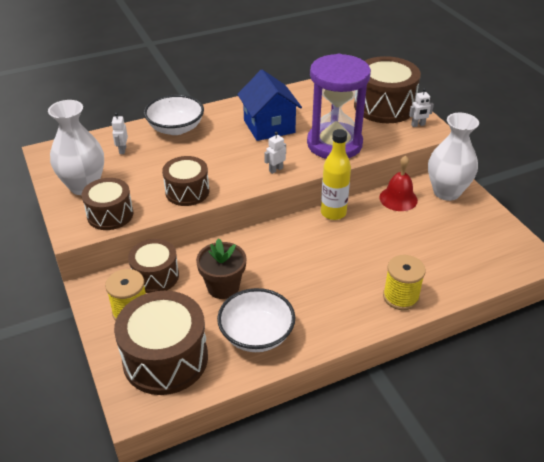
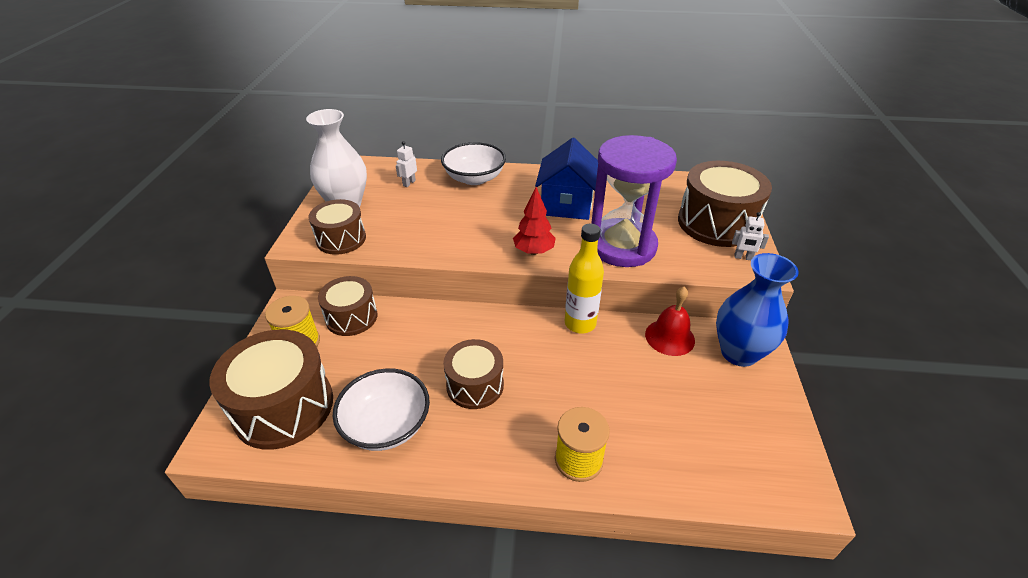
camera: 30 degrees right, 0 degrees up
brown drum [162,156,209,206] -> brown drum moved to [443,339,504,409]
brown flower pot [196,238,246,299] -> none
white robot [264,132,286,174] -> red tree [513,187,556,255]
white vase [428,113,479,201] -> blue vase [716,253,799,367]

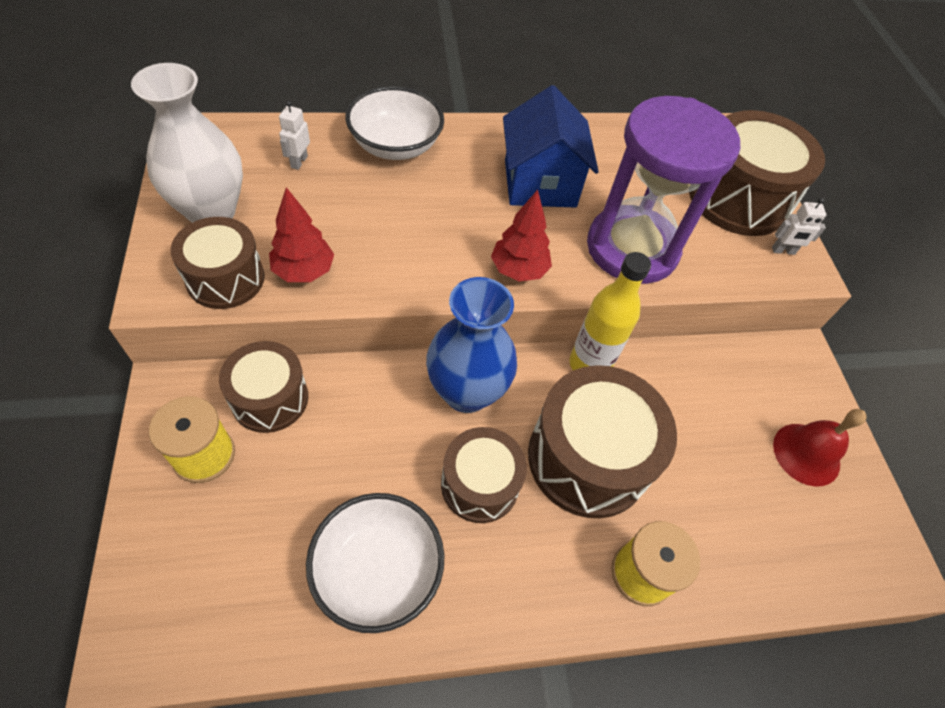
camera: 20 degrees left, 15 degrees up
brown drum [209,329,333,450] -> brown drum moved to [528,365,677,518]
red bell [645,287,695,356] -> red bell moved to [773,409,867,486]
blue vase [716,253,799,367] -> blue vase moved to [426,277,517,413]
none -> red tree [269,187,334,282]

